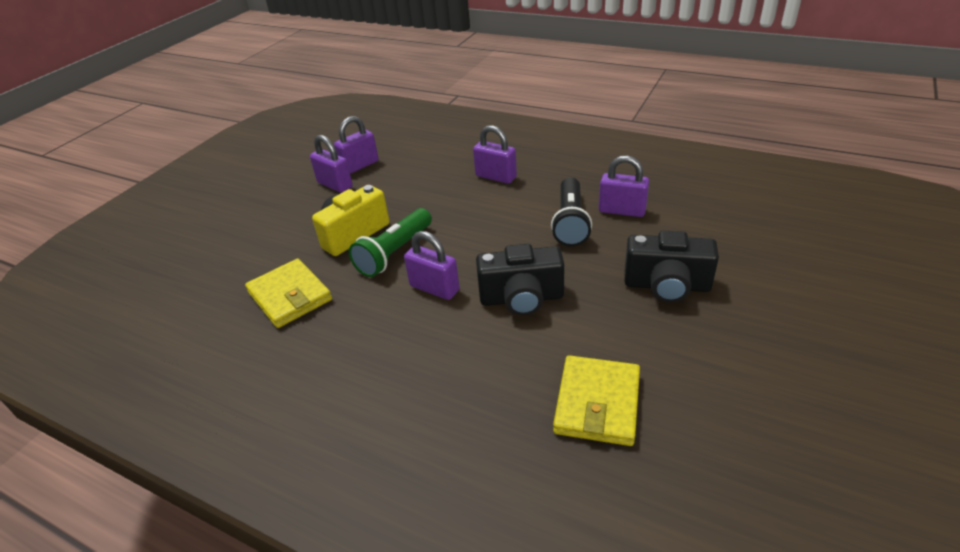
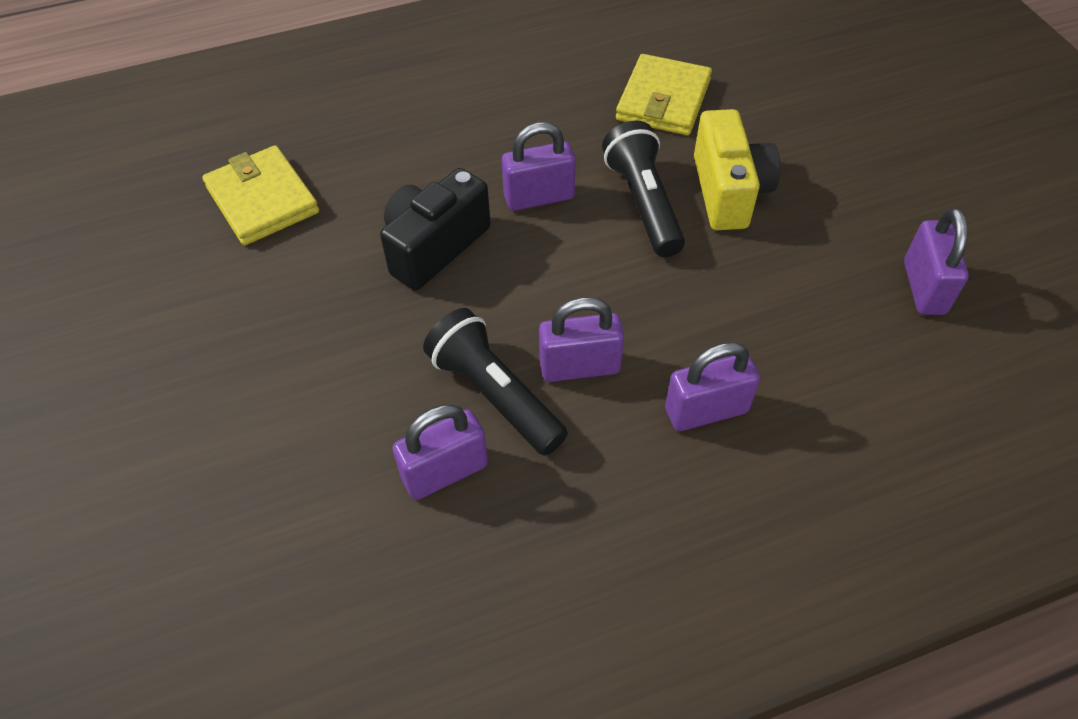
camera: 130 degrees right, 15 degrees up
yellow wallet [245,259,332,328] -> yellow wallet turned 75 degrees counterclockwise [616,54,712,135]
purple padlock [310,135,353,193] -> purple padlock moved to [539,297,624,382]
green flashlight [349,208,432,277] -> black flashlight [602,120,685,257]
black camera [624,231,719,302] -> none

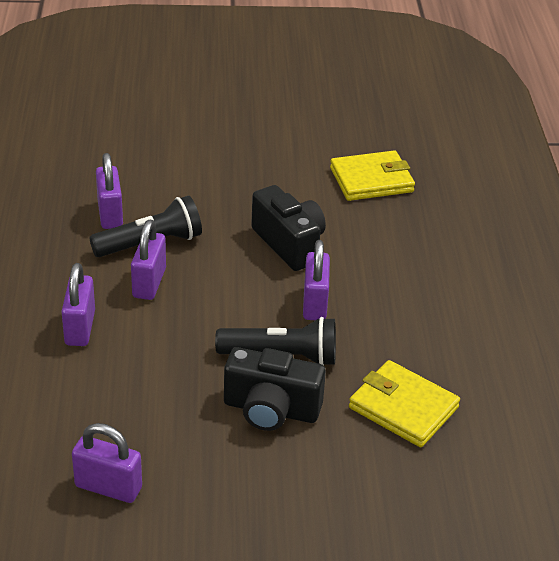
camera: 105 degrees right, 15 degrees down
yellow camera [694,109,780,230] -> black camera [224,347,326,431]

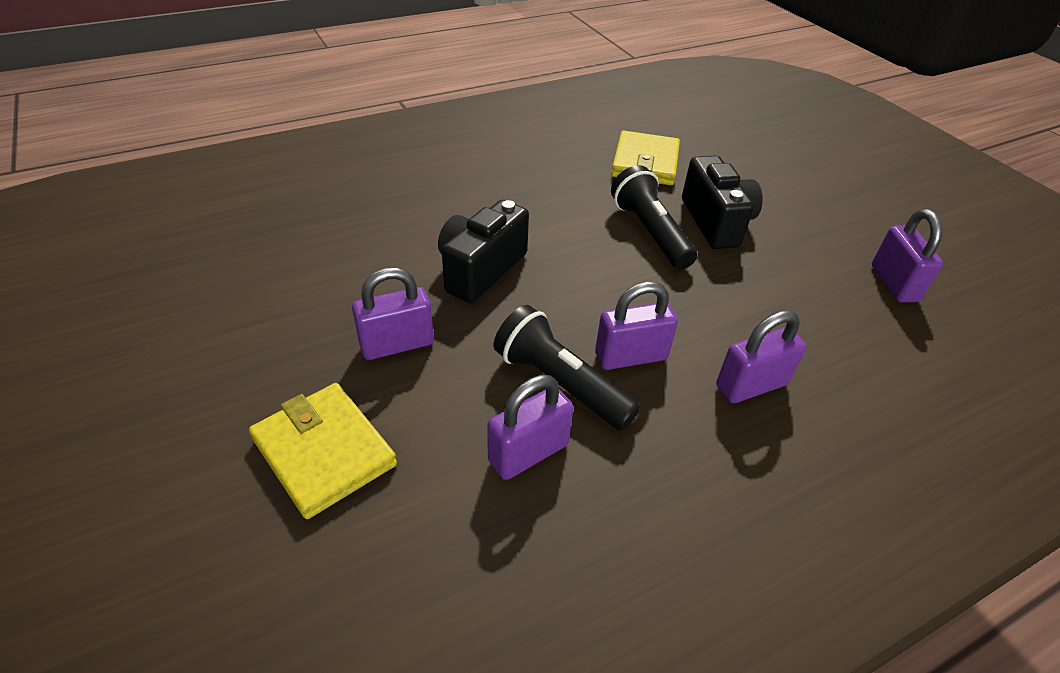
camera: 115 degrees left, 5 degrees up
purple padlock [303,240,330,320] -> purple padlock moved to [352,268,434,360]
yellow wallet [330,150,415,201] -> yellow wallet moved to [249,383,397,519]

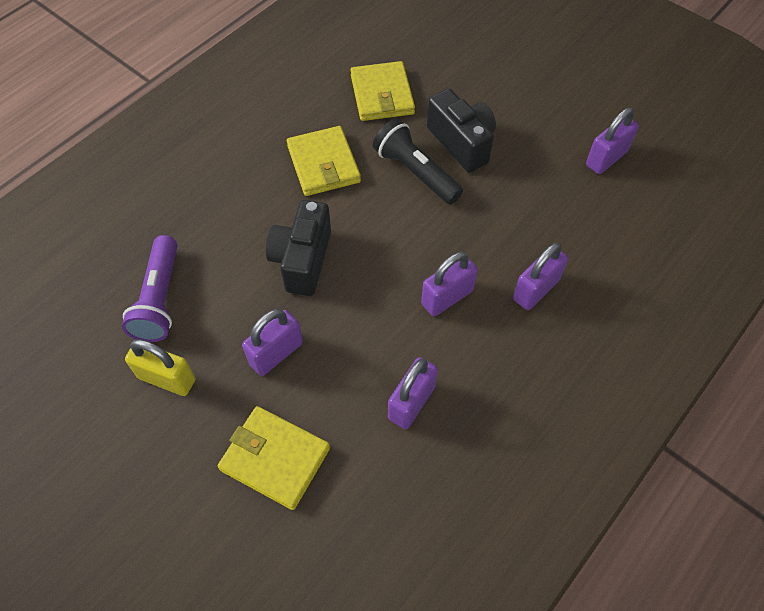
camera: 20 degrees left, 15 degrees up
black flashlight [494,305,640,431] -> none
purple padlock [872,209,943,303] -> purple padlock turned 75 degrees clockwise [586,108,639,174]
none -> purple flashlight [122,235,177,342]
none -> yellow padlock [125,339,195,396]
none -> yellow wallet [287,126,361,196]

